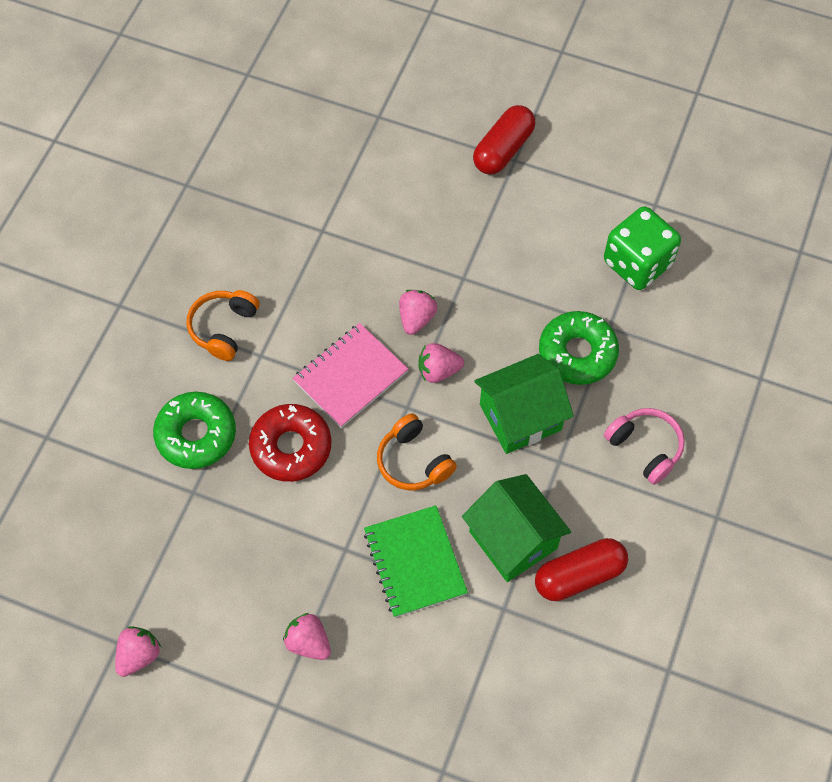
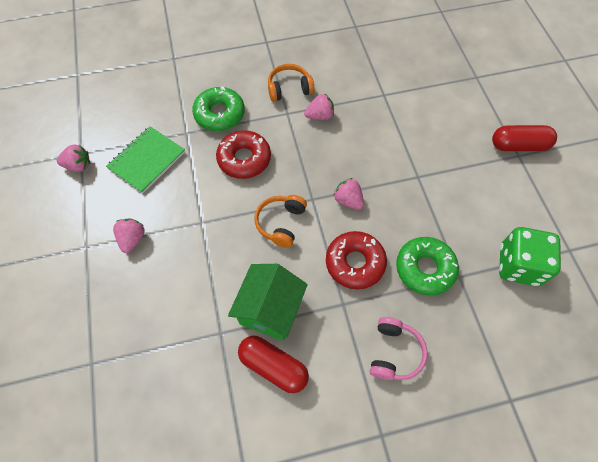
camera: 55 degrees right, 0 degrees up
pink notebook [292,323,408,428] -> none
green notebook [364,505,468,618] -> green notebook moved to [106,126,185,194]
pink strawberry [399,290,437,335] -> pink strawberry moved to [304,94,334,120]
green house [474,354,574,454] -> red donut [326,231,387,290]

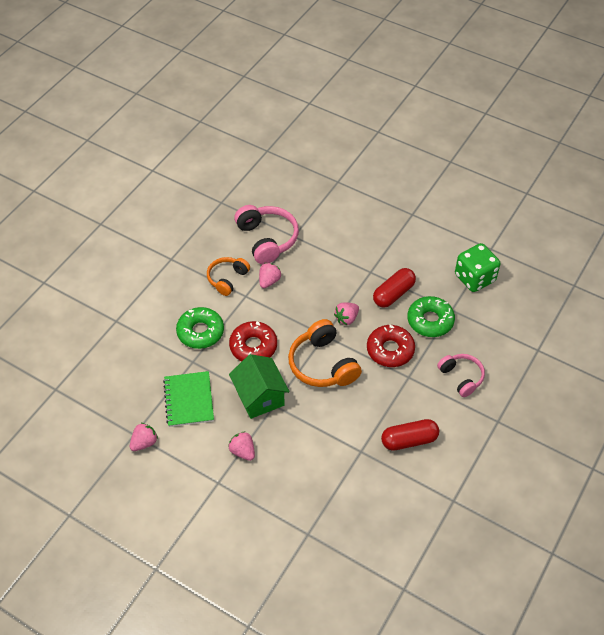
camera: 45 degrees left, 10 degrees down
green house [228,264,308,341] -> green house moved to [229,354,290,419]
orange headphones [254,195,307,248] -> orange headphones [288,319,362,387], size x1.59
pink strawberry [333,178,364,210] -> pink strawberry turned 45 degrees counterclockwise [334,302,359,325]
red capsule [492,125,557,151] -> red capsule moved to [373,268,416,308]
none -> pink headphones [234,205,299,264]

